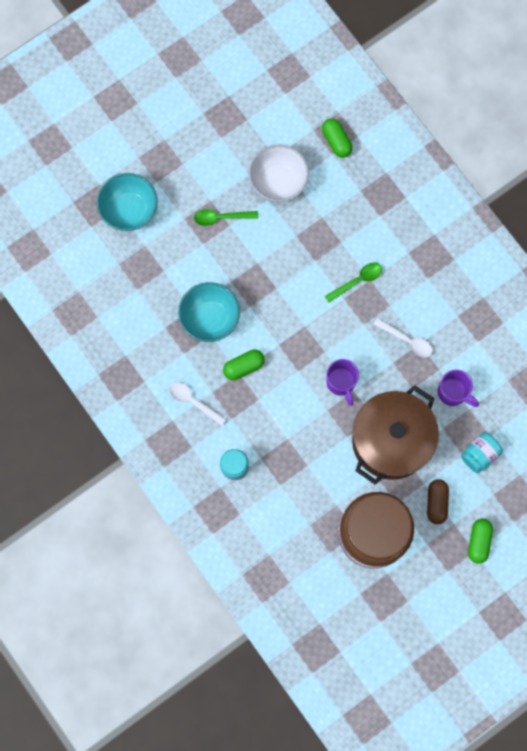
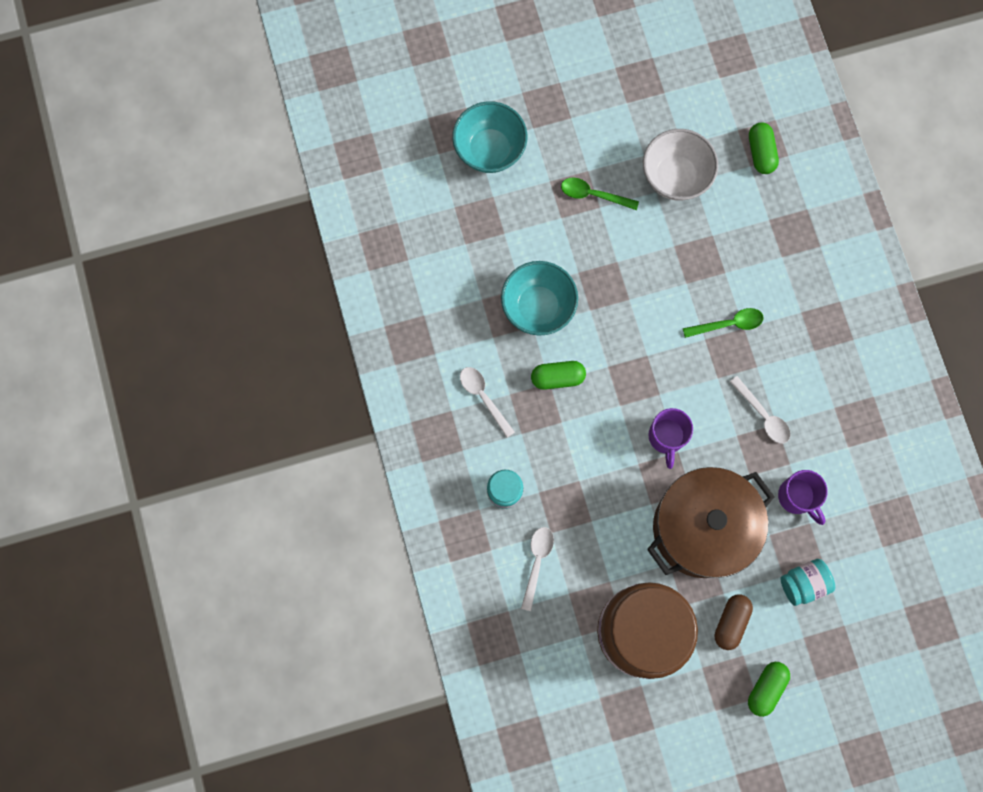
camera: 20 degrees right, 0 degrees up
none -> white spoon [521,527,554,611]

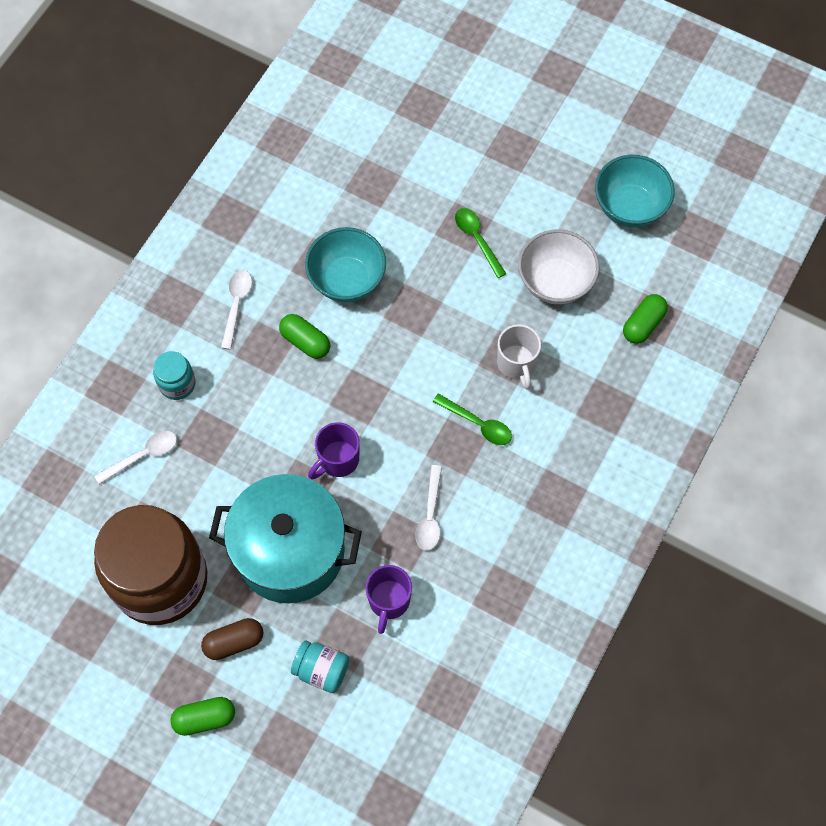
camera: 45 degrees right, 10 degrees down
turquoise bowl [452,101,528,173] -> turquoise bowl moved to [595,155,675,227]
brown pot [647,467,775,578] -> turquoise pot [209,474,362,603]
none -> white mug [497,324,541,389]

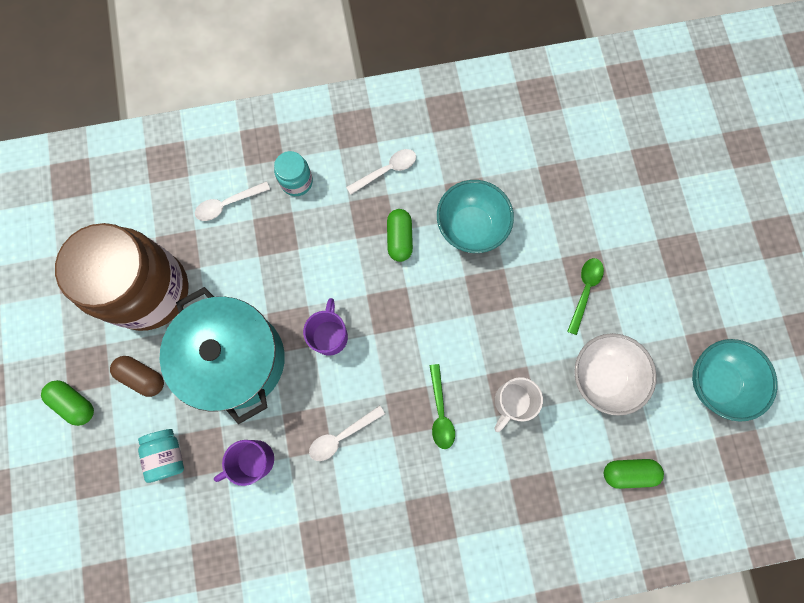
camera: 50 degrees right, 10 degrees up
white spoon [94,431,177,484] -> white spoon turned 135 degrees clockwise [195,181,270,221]
purple mug [308,422,360,479] -> purple mug turned 90 degrees clockwise [303,298,348,356]

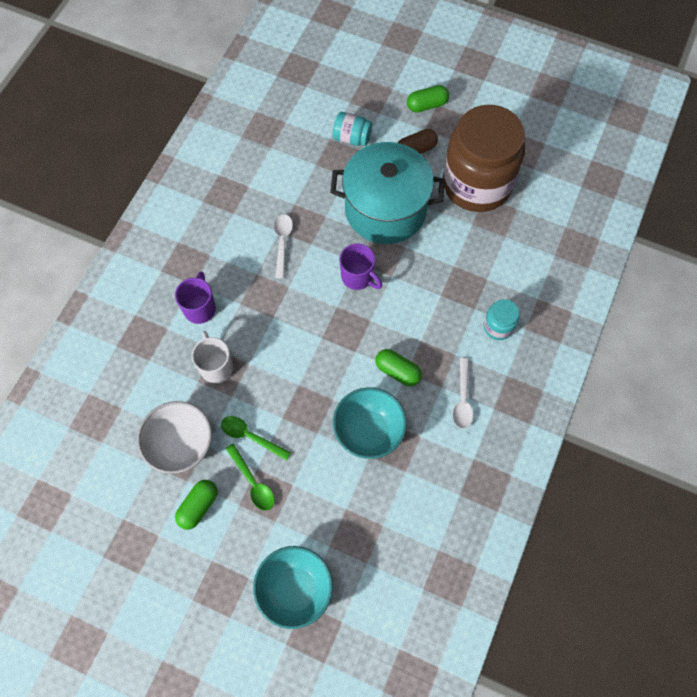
camera: 125 degrees right, 10 degrees down
white spoon [195,181,270,221] -> none
purple mug [214,440,274,486] -> purple mug moved to [175,271,216,324]
green spoon [429,364,455,449] -> green spoon moved to [221,416,291,461]
green capsule [604,459,664,489] -> green capsule moved to [175,480,218,530]
turquoise bowl [692,339,777,422] -> turquoise bowl moved to [253,546,333,629]

